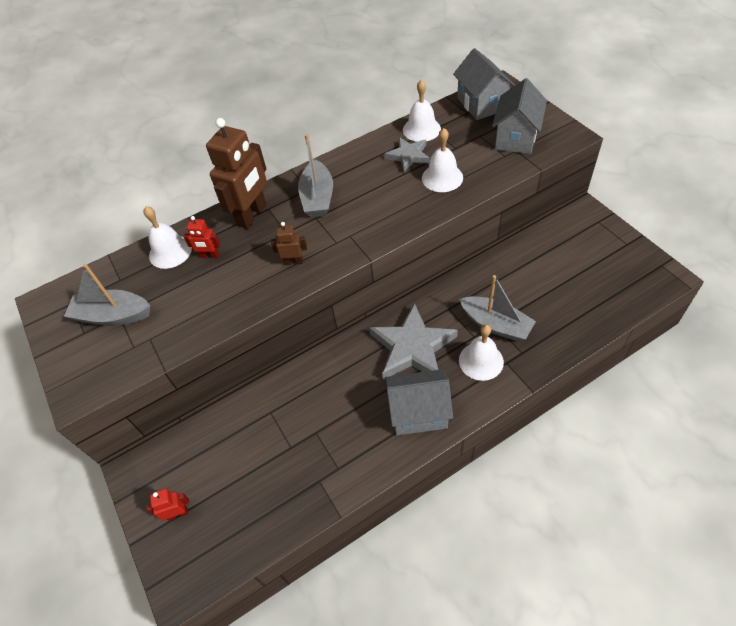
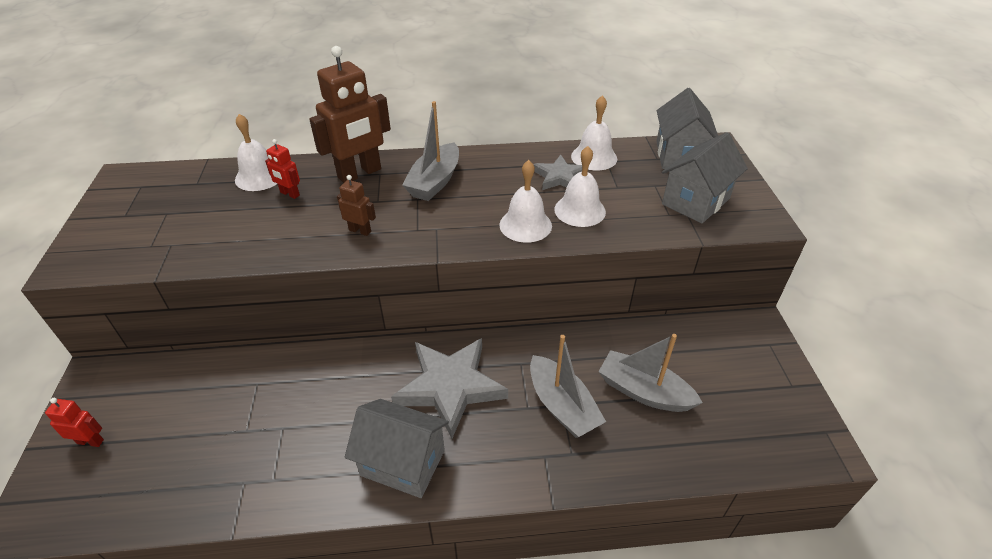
camera: 20 degrees right, 10 degrees down
grey boat [64,264,150,326] -> grey boat moved to [598,334,703,412]
white bell [459,324,504,381] -> white bell moved to [499,160,552,243]

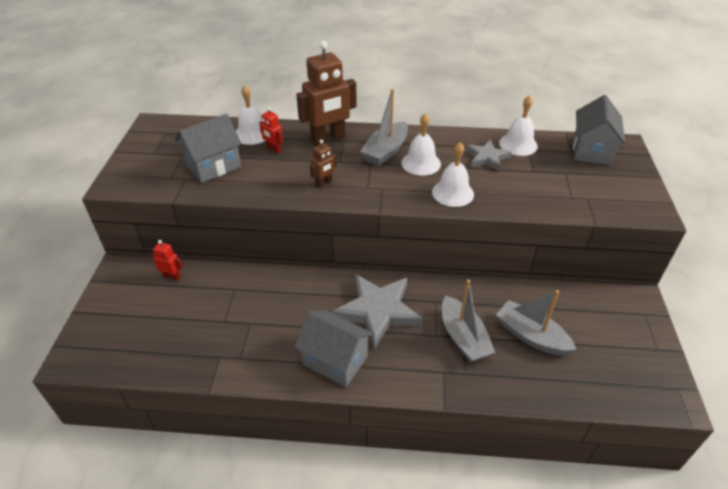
camera: 10 degrees right, 0 degrees up
red robot [45,398,104,447] -> red robot moved to [152,240,183,281]
brown robot [337,175,376,236] -> brown robot turned 105 degrees clockwise [310,139,337,188]
white bell [554,146,606,227] -> white bell moved to [401,113,441,176]
grey house [662,132,748,223] -> grey house moved to [175,114,242,183]

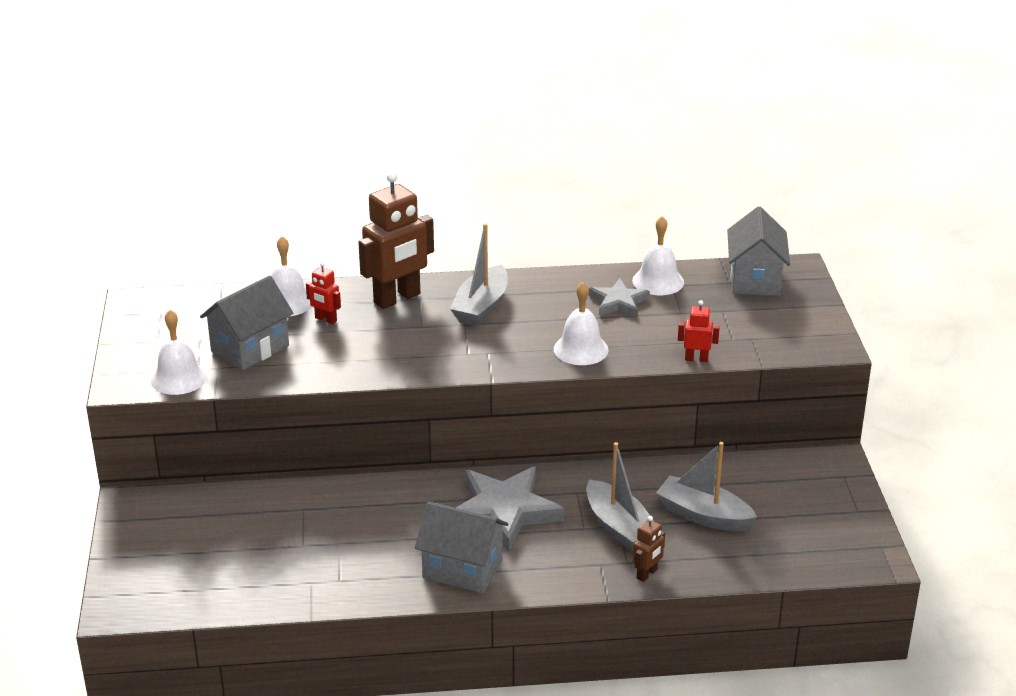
camera: 10 degrees left, 10 degrees down
red robot [152,240,183,281] -> red robot moved to [678,300,720,362]
brown robot [310,139,337,188] -> brown robot moved to [633,516,665,582]
white bell [401,113,441,176] -> white bell moved to [151,310,207,395]

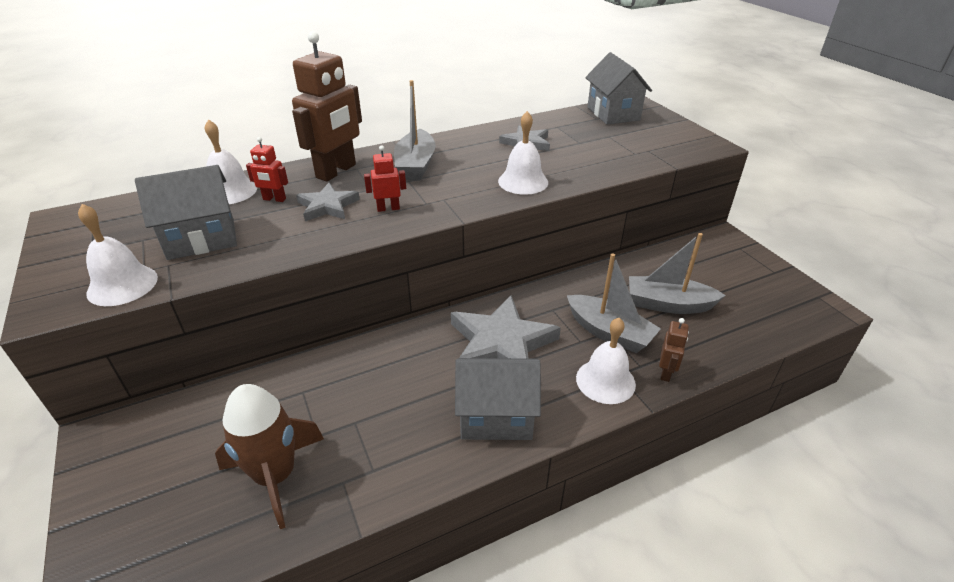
camera: 20 degrees left, 5 degrees up
grey house [200,276,293,371] -> grey house turned 45 degrees clockwise [135,165,237,260]
white bell [632,216,684,295] -> white bell moved to [576,318,636,404]
red robot [678,300,720,362] -> red robot moved to [364,145,406,212]
none -> brown rocket [215,384,324,529]
none -> grey star [296,183,360,221]

